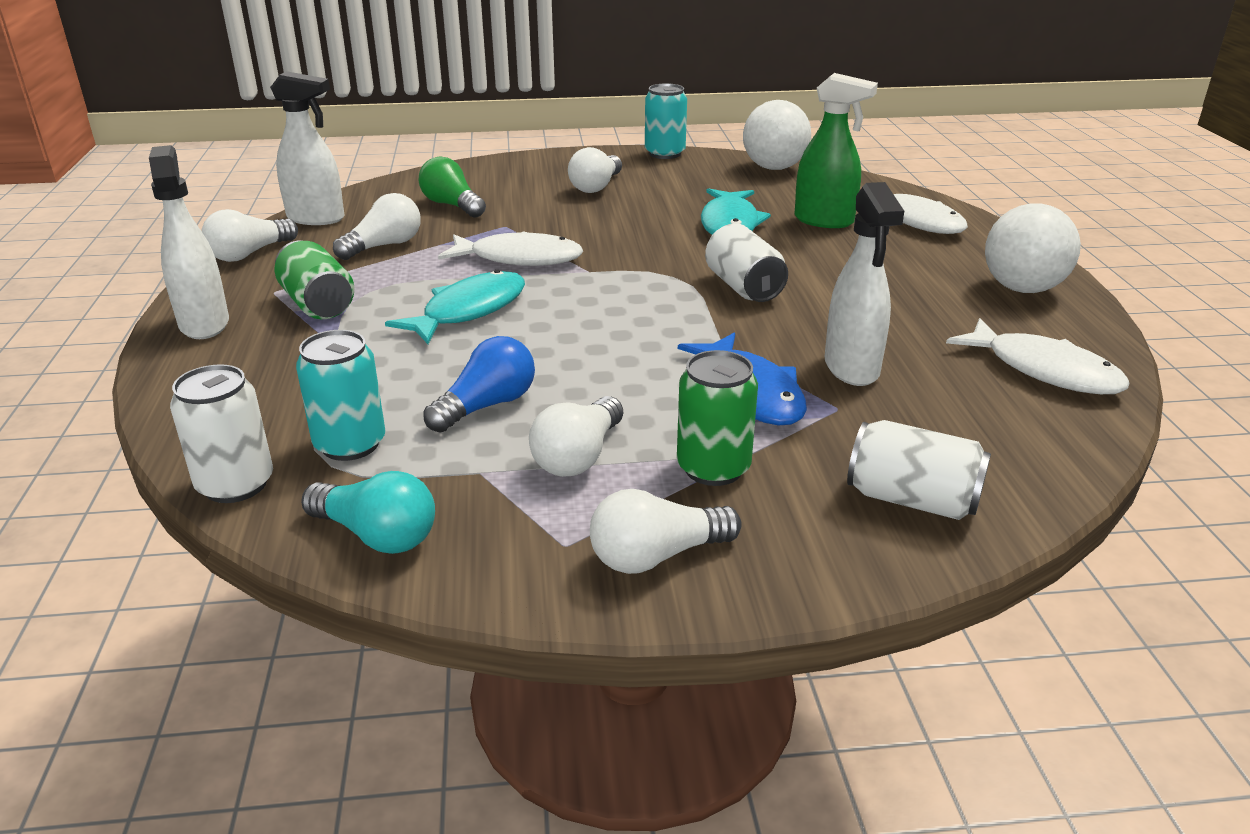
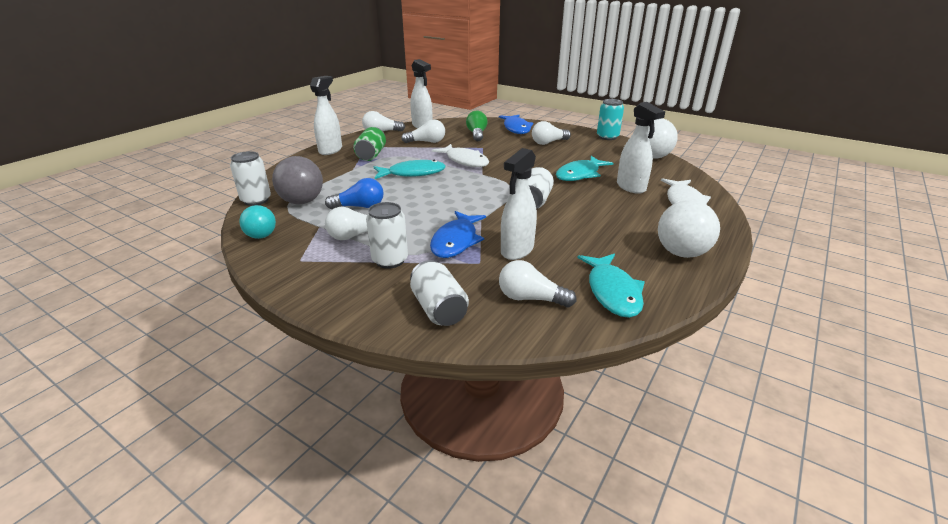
camera: 40 degrees right, 0 degrees up
turquoise can [296,330,385,461] -> grey ball [272,156,323,204]
white light bulb [590,489,742,574] -> white light bulb moved to [499,260,577,307]
green can [677,350,758,486] -> white can [366,202,408,269]
green spray bottle [794,73,878,228] -> white spray bottle [617,102,665,194]
white fish [946,318,1130,394] -> turquoise fish [578,254,645,318]
none -> blue fish [499,115,533,134]

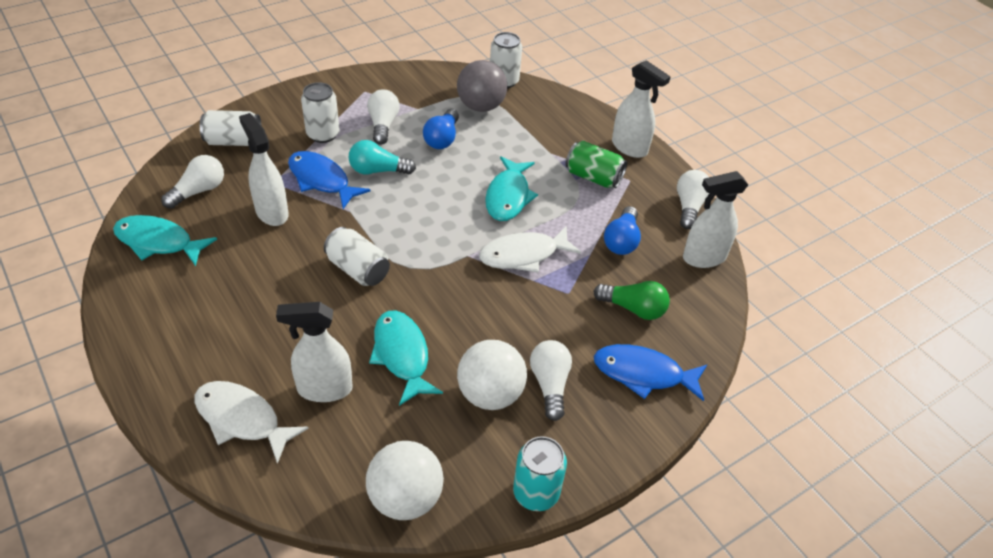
camera: 110 degrees right, 15 degrees up
turquoise light bulb [239,205,276,239] -> turquoise light bulb moved to [349,140,416,175]
white light bulb [401,119,445,143] -> blue light bulb [604,206,641,255]
white ball [658,200,720,258] -> white ball moved to [457,340,527,410]

